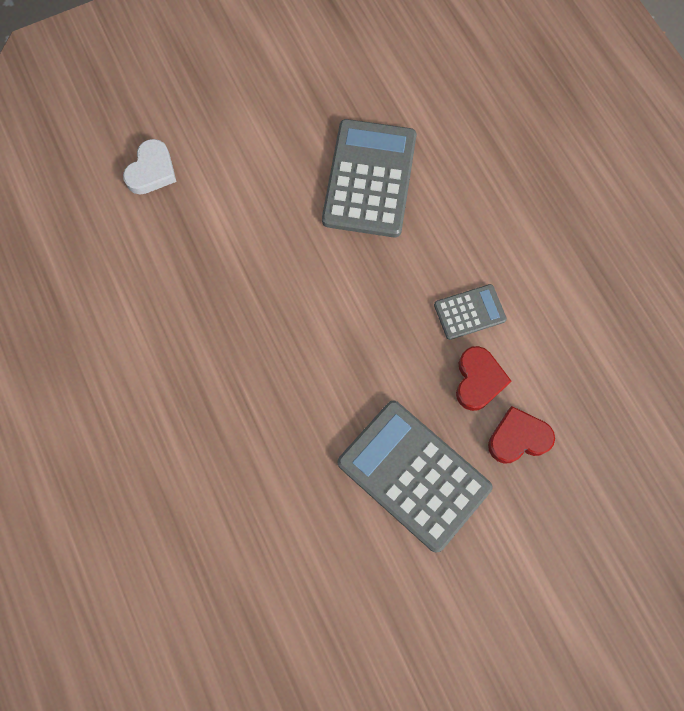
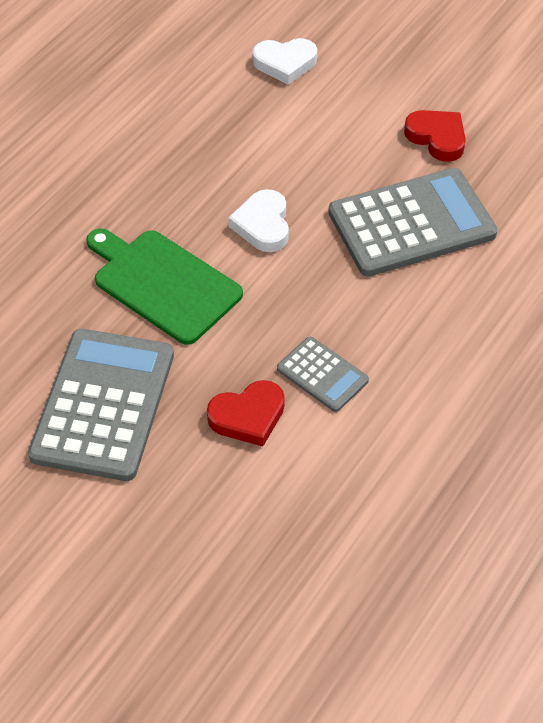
camera: 60 degrees right, 20 degrees down
red heart [488,406,555,463] -> red heart moved to [404,110,466,162]
none -> green cutting board [86,228,243,345]
none -> white heart [229,189,289,252]

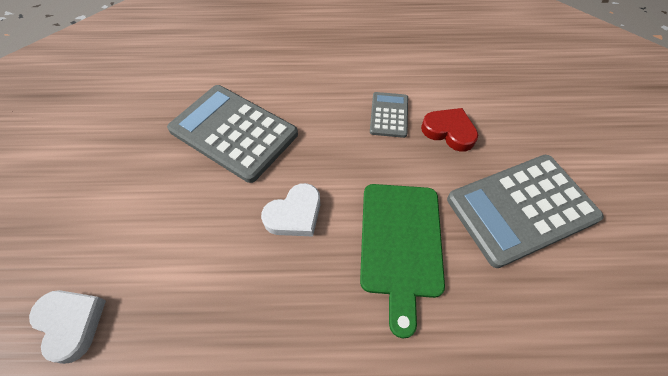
camera: 125 degrees left, 5 degrees up
red heart [404,110,466,162] -> none

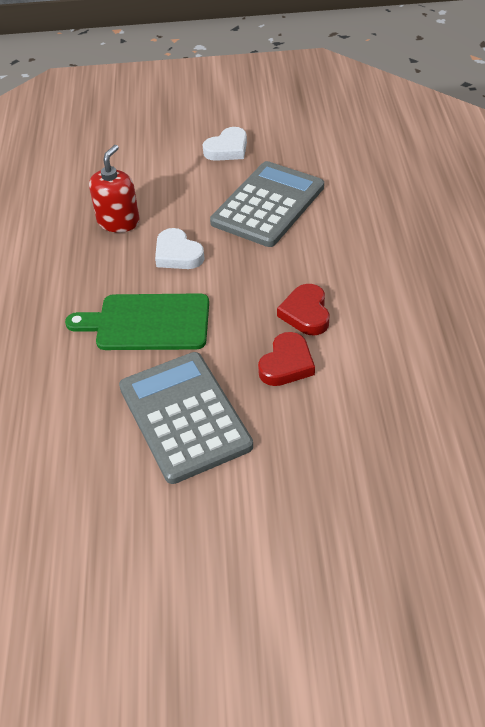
camera: 90 degrees right, 10 degrees down
white heart [29,290,106,364] -> white heart moved to [203,127,247,161]
grey calculator [370,92,408,138] -> red heart [277,284,330,335]
none -> red soap dispenser [89,145,140,232]

